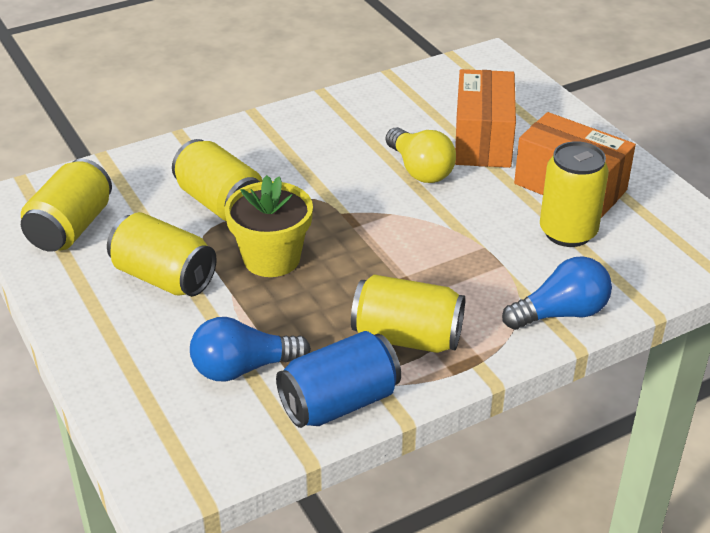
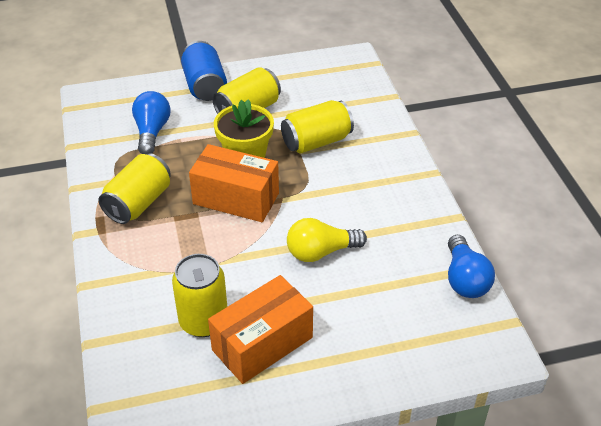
camera: 105 degrees right, 5 degrees up
yellow can [21,159,112,252] -> none
blue can [276,331,401,428] -> blue can moved to [181,41,227,101]
orange box [455,69,516,168] -> orange box moved to [189,144,279,222]
blue light bulb [502,256,612,330] -> blue light bulb moved to [448,235,495,298]

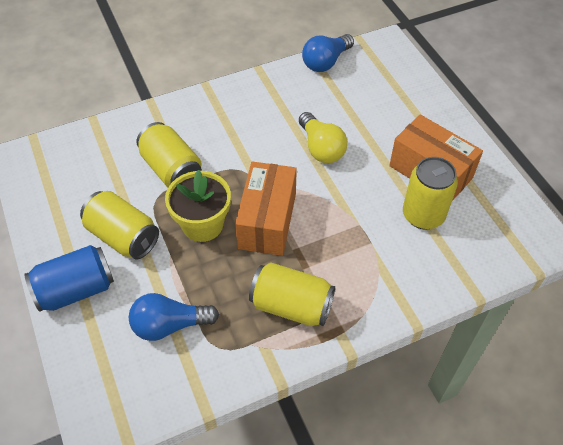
camera: 100 degrees left, 10 degrees up
blue light bulb [448,235,495,298] -> blue light bulb turned 150 degrees clockwise [302,34,354,72]

